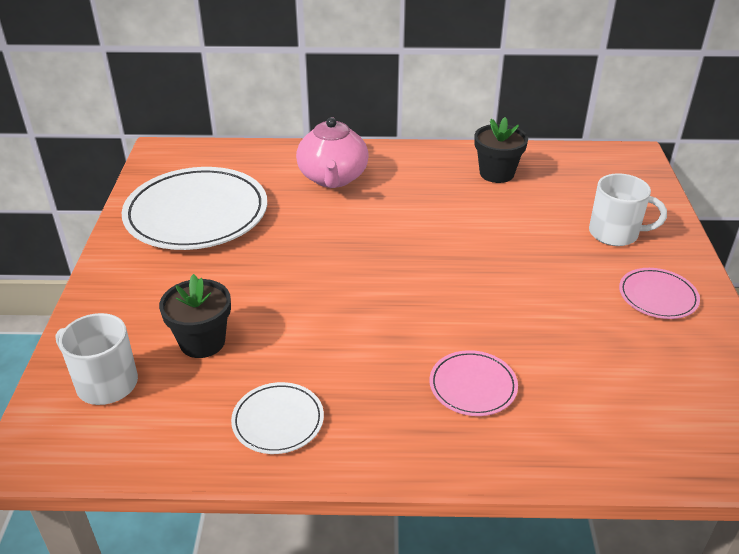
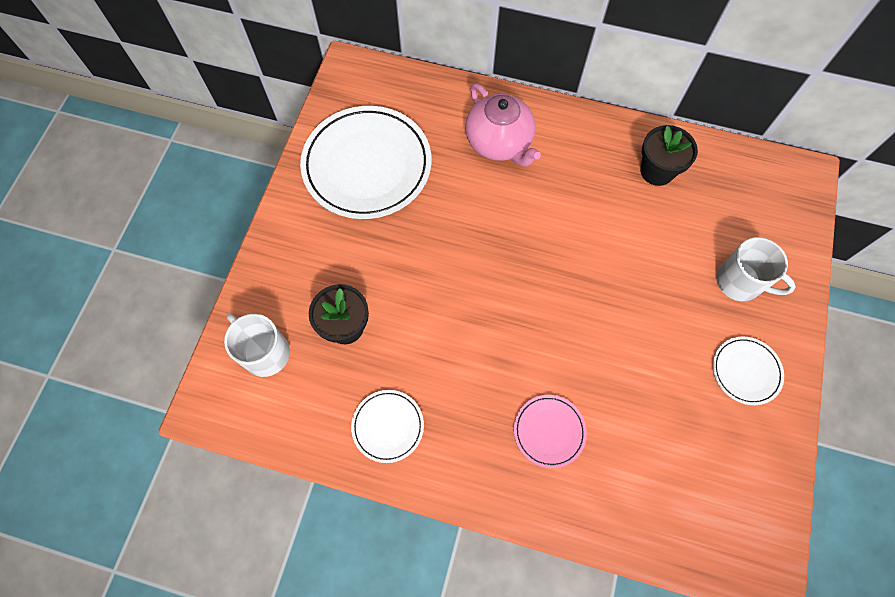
camera: 15 degrees right, 30 degrees up
pink teapot [296,117,369,188] -> pink teapot turned 45 degrees counterclockwise [465,83,541,167]
pink plate [619,268,700,319] -> white plate [713,336,784,405]

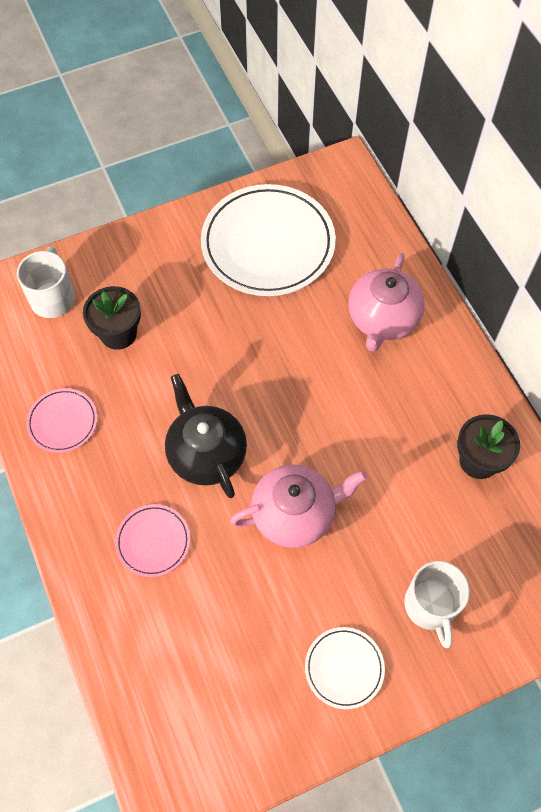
camera: 50 degrees right, 5 degrees down
white plate [351,390,424,463] -> pink plate [26,388,98,453]
none -> black teapot [165,374,247,498]
none -> pink teapot [230,464,367,548]

